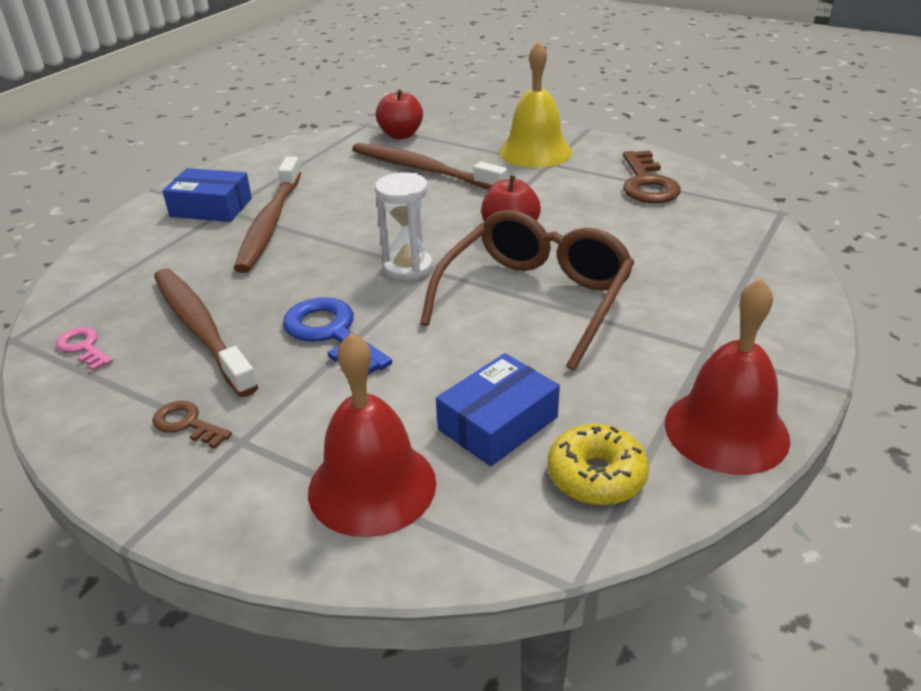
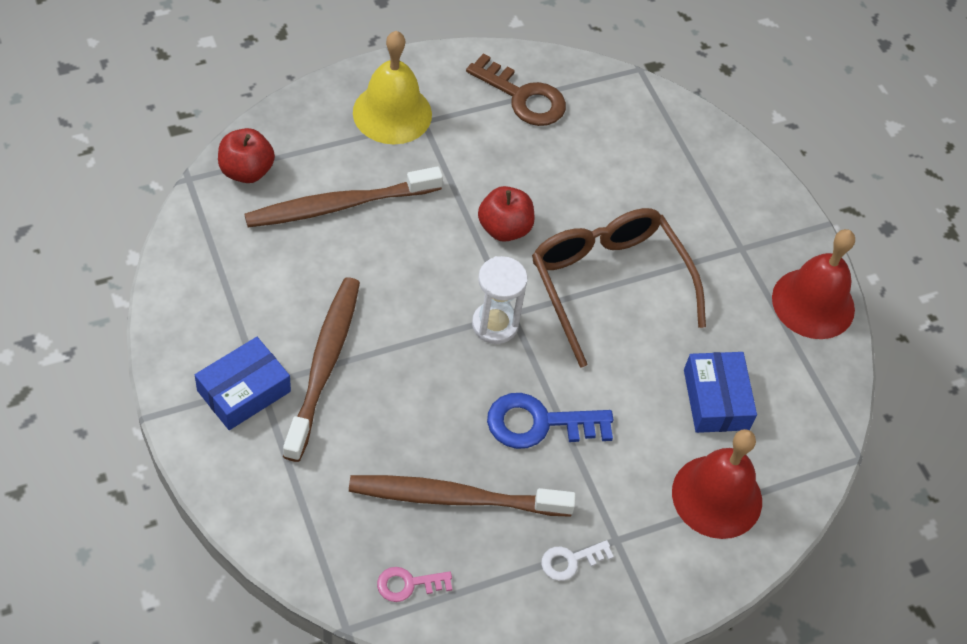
camera: 60 degrees left, 20 degrees up
brown key [152,401,232,449] -> white key [541,540,614,581]
brown toothbrush [234,157,301,273] -> brown toothbrush turned 120 degrees counterclockwise [283,277,360,462]
yellow donut [548,424,649,505] -> none

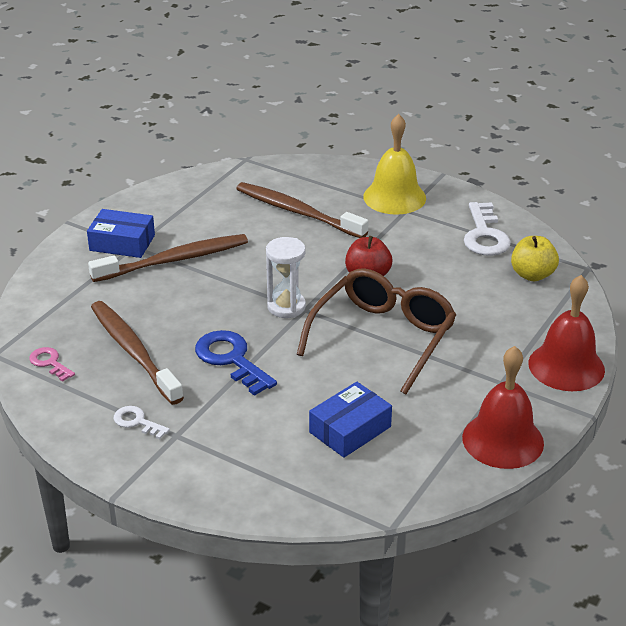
camera: 60 degrees right, 20 degrees down
red apple [218,128,275,183] -> none
brown key [466,53,566,126] -> white key [464,202,511,256]
red bell [672,429,762,539] -> red bell moved to [529,275,605,391]
none -> yellow apple [511,236,559,281]

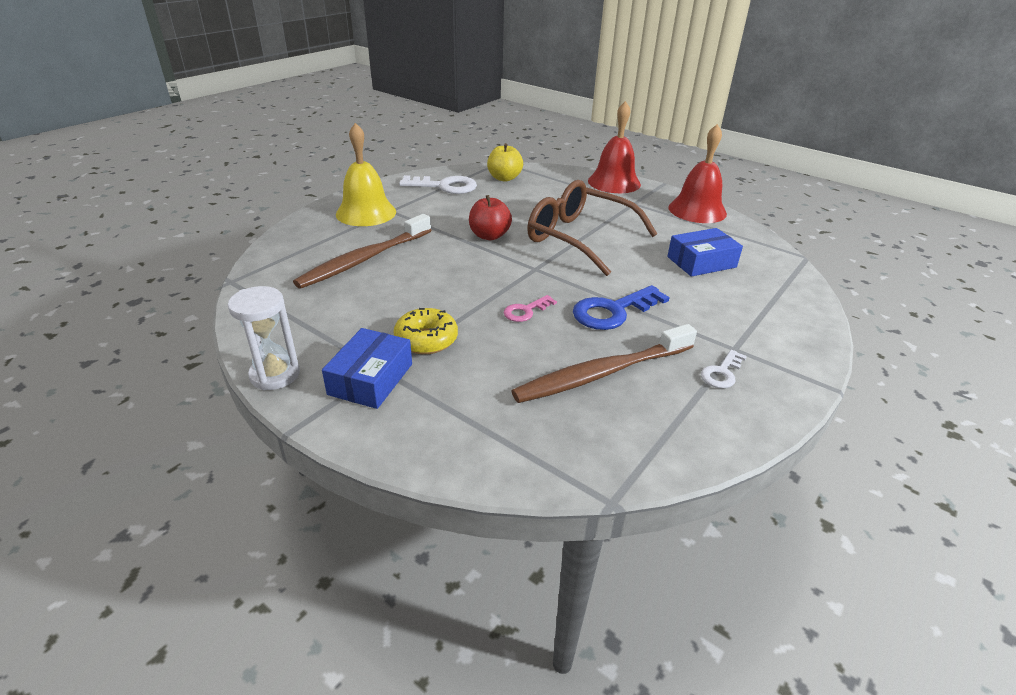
camera: 85 degrees left, 0 degrees up
pink key [29,347,75,382] -> pink key moved to [503,295,557,322]
brown toothbrush [88,234,248,282] -> yellow donut [394,308,458,354]
white hourglass [266,237,306,318] -> white hourglass moved to [228,286,300,390]
blue box [309,382,392,458] -> blue box turned 75 degrees counterclockwise [667,228,743,277]

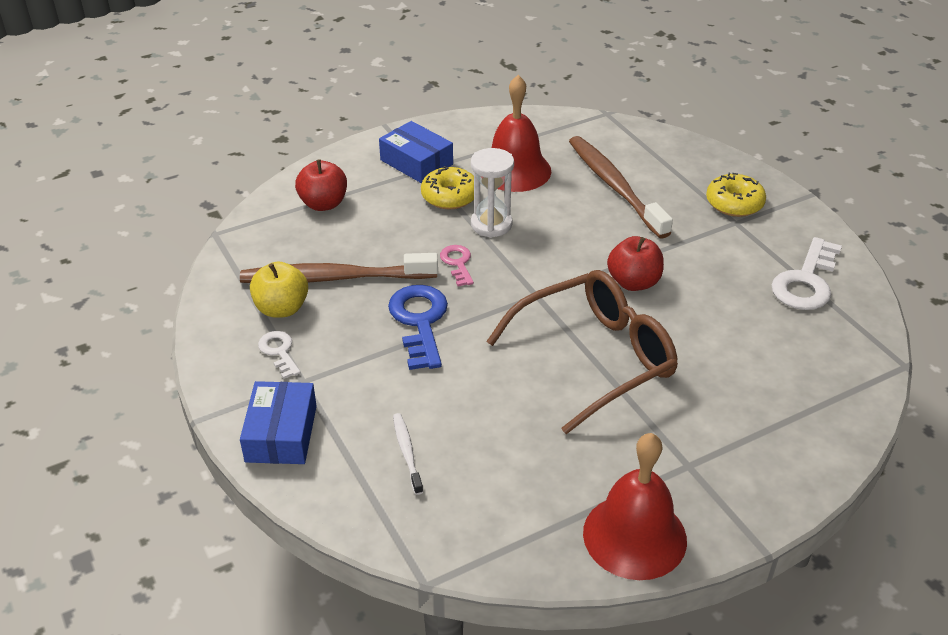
camera: 115 degrees right, 5 degrees up
white hourglass [228,286,300,390] -> white hourglass moved to [471,148,514,238]
yellow bell [336,123,396,226] -> yellow donut [706,173,766,217]
yellow apple [487,143,523,181] -> yellow apple moved to [250,261,308,318]
brown toothbrush [511,324,697,403] -> brown toothbrush turned 90 degrees counterclockwise [240,253,438,283]
red bell [588,101,641,193] -> red bell moved to [492,75,551,192]
blue box [667,228,743,277] -> blue box moved to [240,381,317,464]
none -> red apple [295,159,347,211]
none -> white toothbrush [393,413,423,495]

